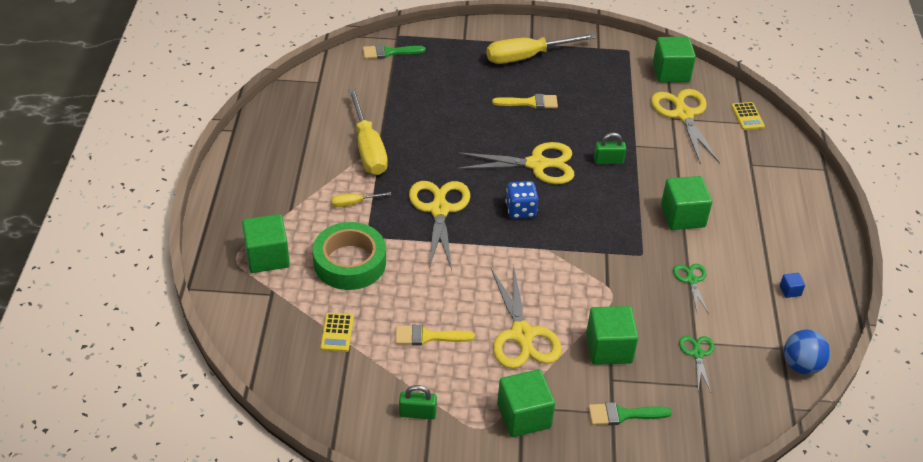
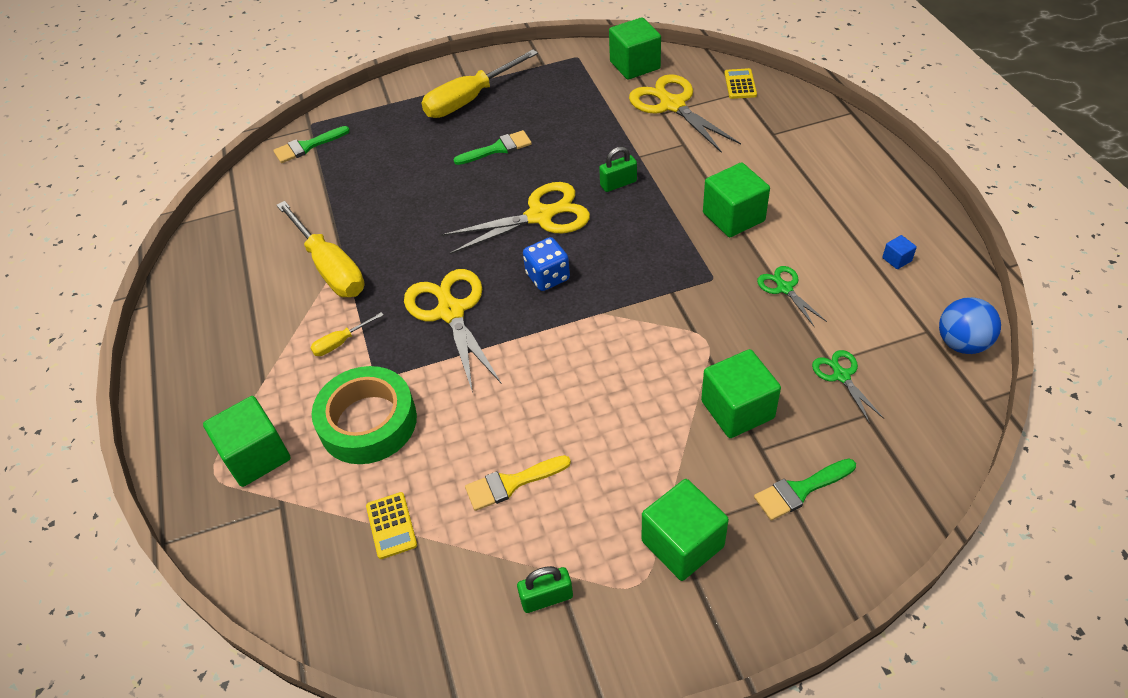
camera: 15 degrees left, 5 degrees up
yellow scissors [491,264,562,369] -> none
yellow brush [492,94,558,109] -> green brush [453,130,532,165]
yellow calculator [731,102,765,130] -> yellow calculator turned 150 degrees counterclockwise [724,68,757,99]

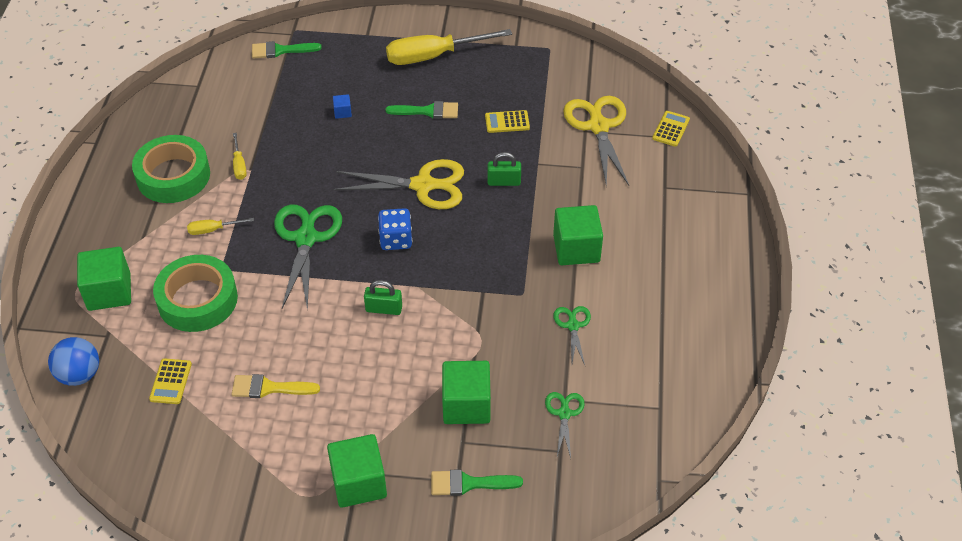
camera: 20 degrees right, 0 degrees up
yellow screwdriver [276,201,365,297] -> yellow screwdriver [233,133,247,180], size x0.46
yellow scissors [404,269,501,393] -> green scissors [274,204,342,311]
green padlock [517,566,573,613] -> green padlock moved to [364,280,402,315]
green cube [609,17,661,80] -> none
blue cube [882,235,917,269] -> blue cube moved to [333,94,352,119]
blue ball [939,297,1001,354] -> blue ball moved to [48,337,99,386]
none -> green tape [132,135,210,203]
none -> yellow calculator [485,110,530,133]

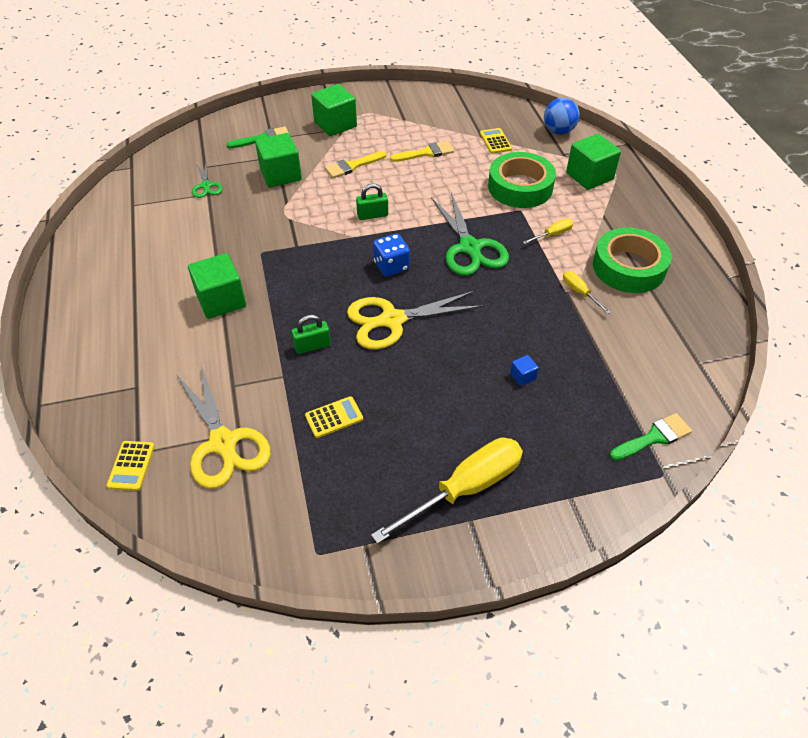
camera: 160 degrees right, 0 degrees up
green brush [386,101,458,119] -> none
green scissors [553,306,591,365] -> none
none -> yellow brush [325,151,387,178]

